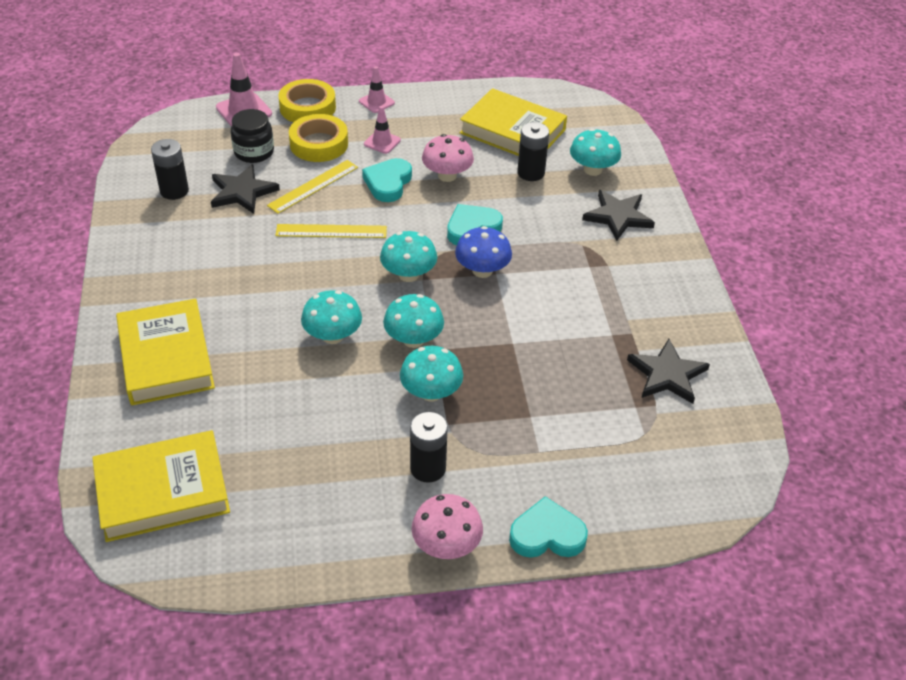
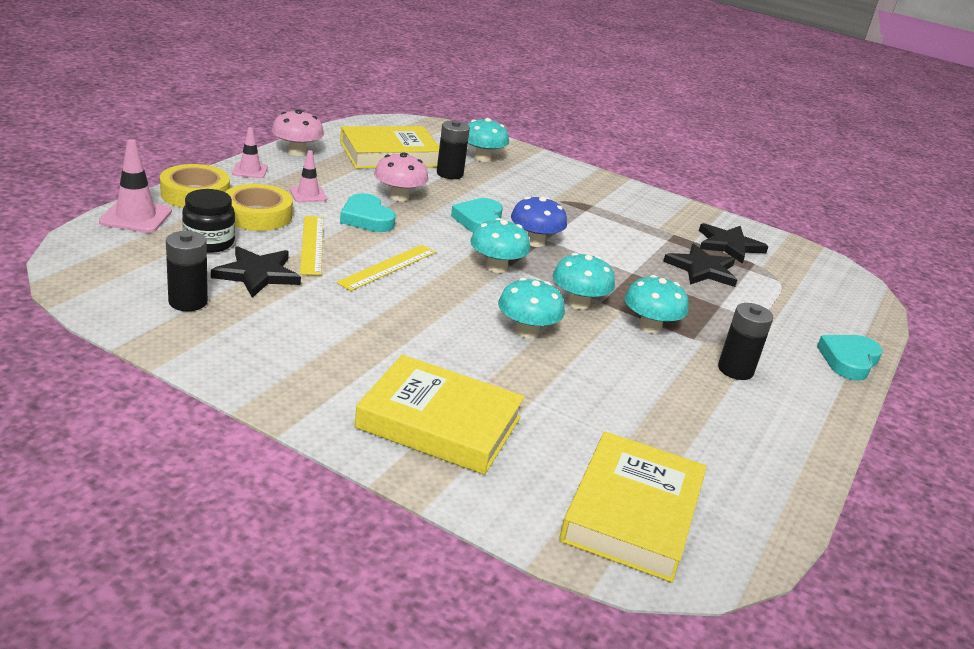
camera: 55 degrees left, 15 degrees down
pink mushroom [412,494,483,559] -> pink mushroom moved to [272,109,324,156]
black star [582,190,655,241] -> black star moved to [663,244,737,287]

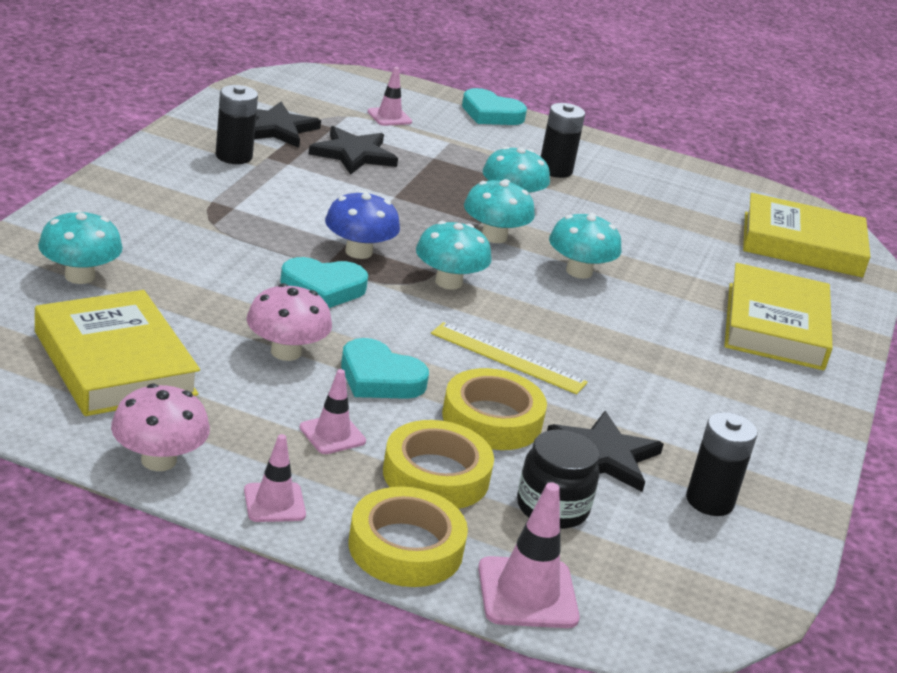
camera: 100 degrees left, 0 degrees up
yellow ruler [300,216,323,275] -> yellow tape [442,368,547,450]
turquoise heart [340,193,396,232] -> turquoise heart turned 75 degrees clockwise [341,338,429,399]
black battery [437,120,470,179] -> black battery moved to [216,85,258,164]
none -> pink traffic cone [368,67,412,126]

